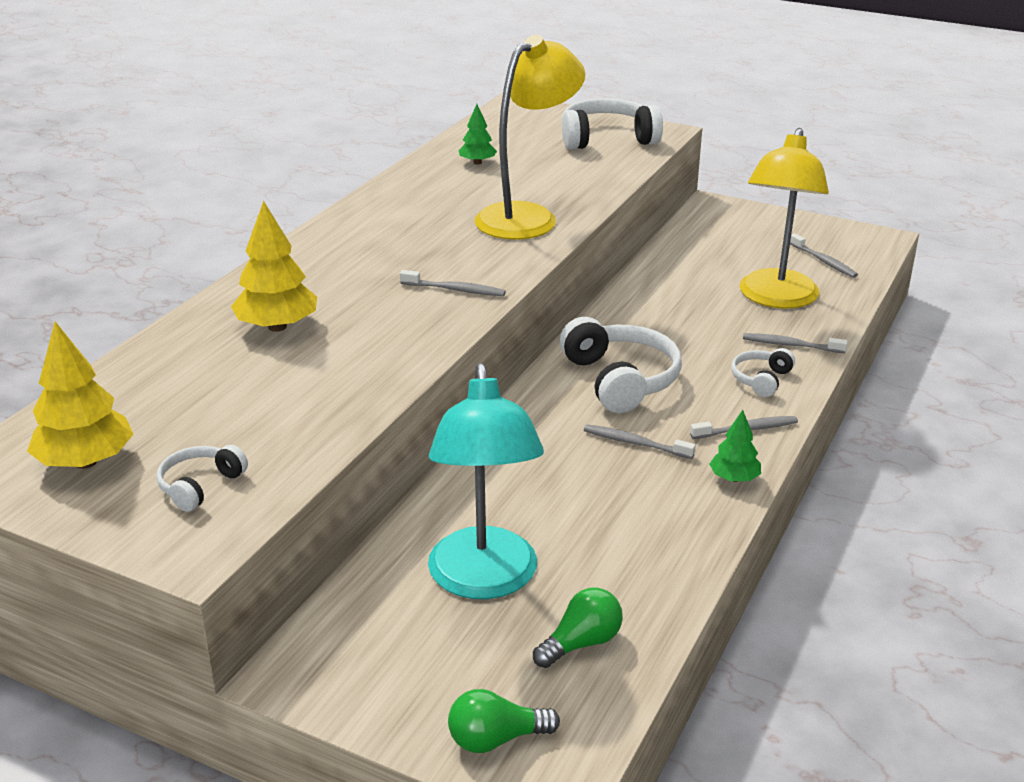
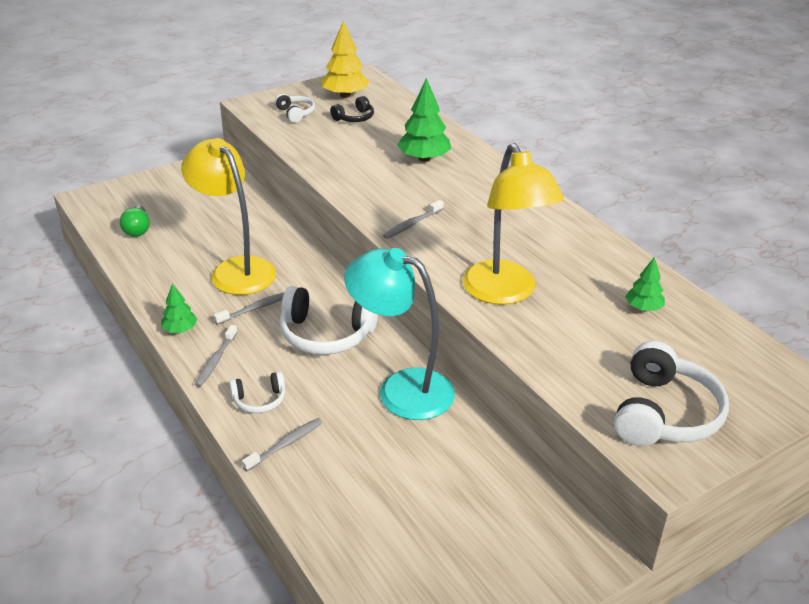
camera: 120 degrees right, 5 degrees up
yellow tree [231,201,317,332] -> green tree [397,78,451,162]
turquoise lamp [428,363,544,599] -> turquoise lamp moved to [344,248,455,420]
green light bulb [448,689,560,753] -> none
white headphones [731,348,795,397] -> white headphones turned 105 degrees clockwise [229,371,285,413]
yellow lamp [740,128,829,309] -> yellow lamp moved to [181,138,276,295]
grey toothbrush [790,233,858,278] -> none
none -> black headphones [330,96,374,122]

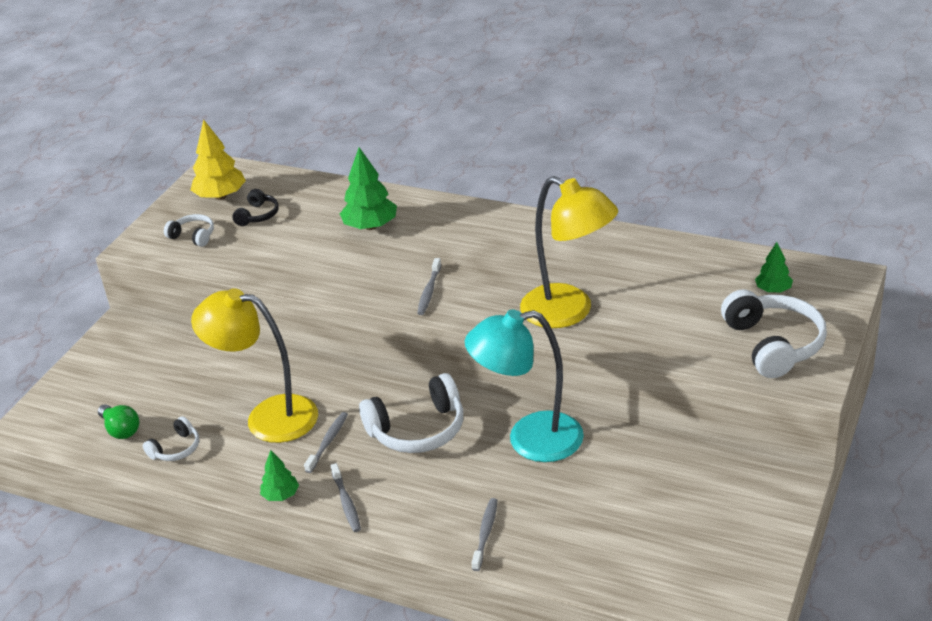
camera: 30 degrees left, 0 degrees up
white headphones [229,371,285,413] -> white headphones moved to [143,416,199,461]
green tree [625,257,665,311] -> green tree moved to [755,242,793,293]

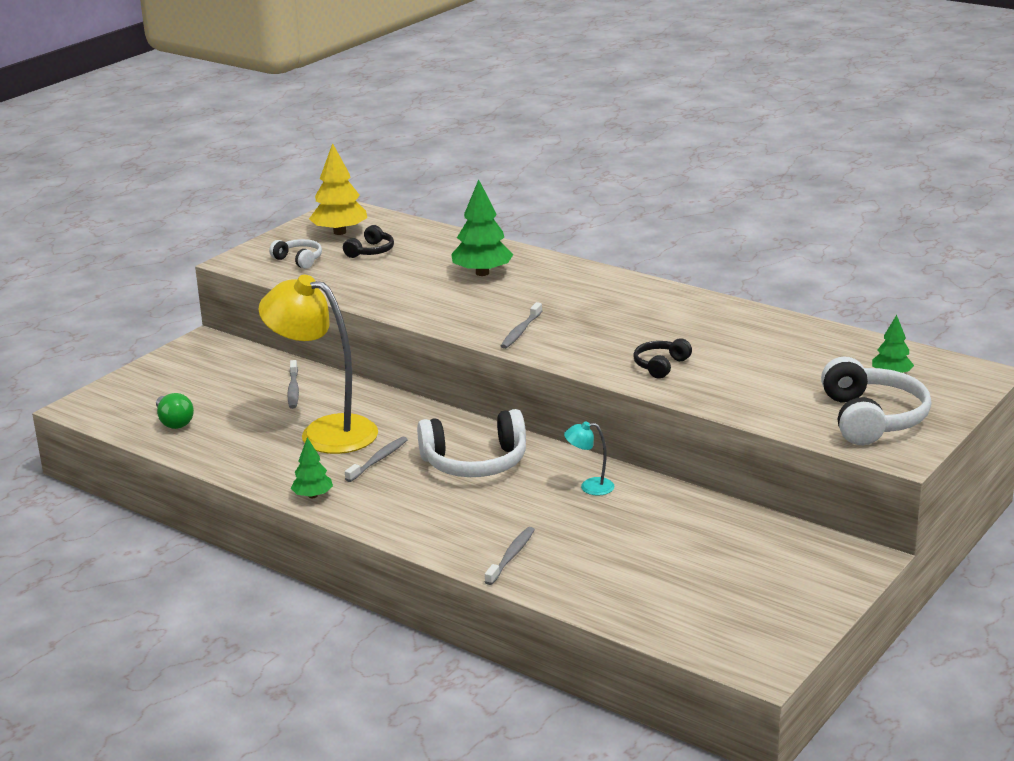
camera: 10 degrees right, 10 degrees down
white headphones [143,416,199,461] -> none
grey toothbrush [331,463,361,532] -> grey toothbrush moved to [287,360,299,409]
turquoise lamp [465,309,584,462] -> turquoise lamp [564,421,615,496], size x0.41
yellow lamp [520,176,618,328] -> black headphones [633,338,692,379]

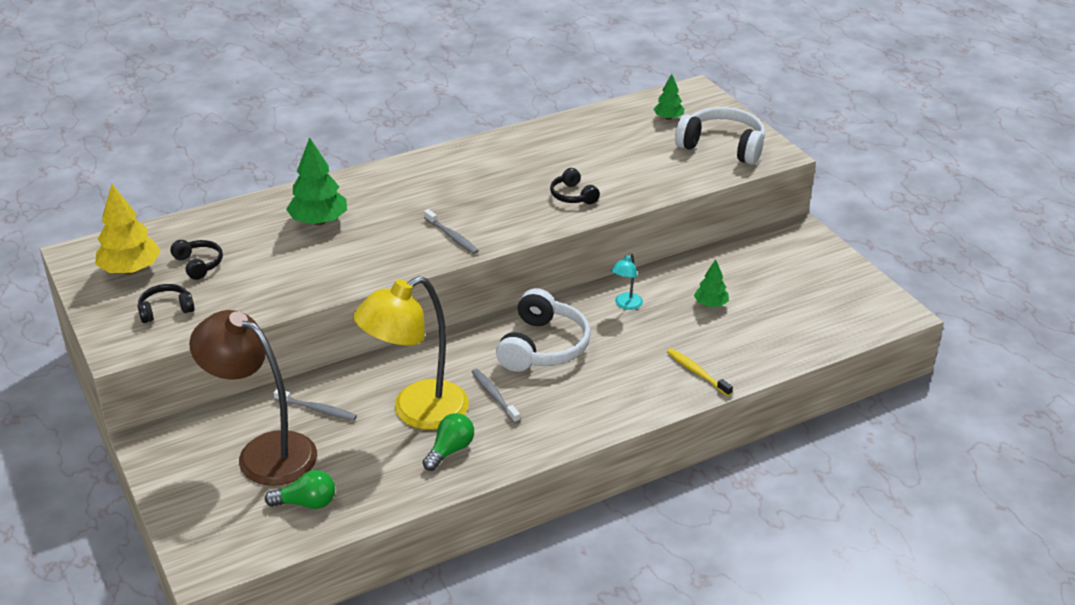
camera: 65 degrees left, 10 degrees up
white headphones [269,239,322,269] -> black headphones [138,284,194,323]
green tree [291,437,333,498] -> green tree moved to [694,259,729,307]
grey toothbrush [485,527,535,585] -> yellow toothbrush [667,348,733,396]
none -> brown lamp [189,310,317,486]
none -> green light bulb [423,413,474,471]

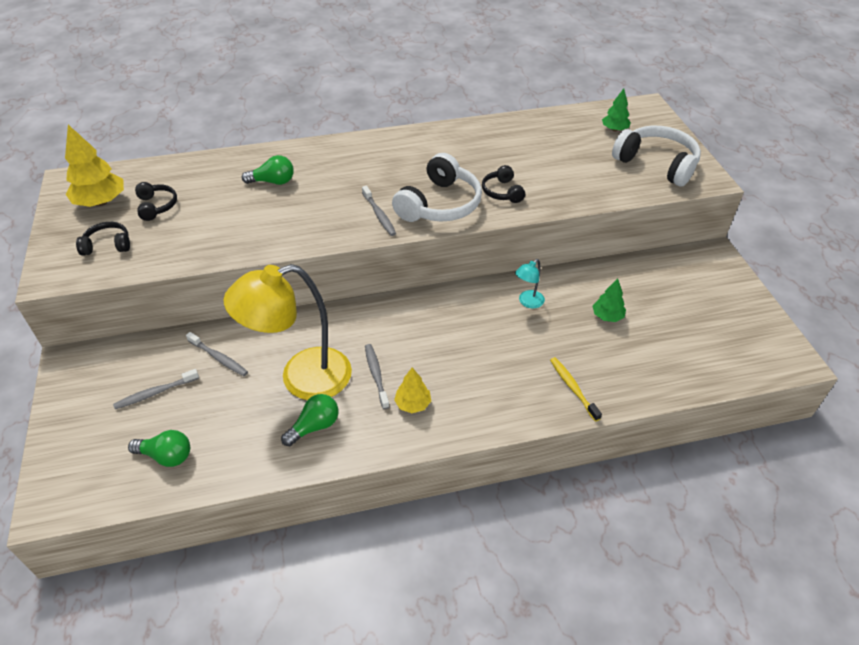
camera: 15 degrees right, 10 degrees up
brown lamp [189,310,317,486] -> grey toothbrush [113,369,199,409]
green tree [286,137,347,225] -> green light bulb [242,155,294,185]
white headphones [496,288,591,372] -> white headphones moved to [392,153,482,222]
none -> yellow tree [394,368,431,413]

